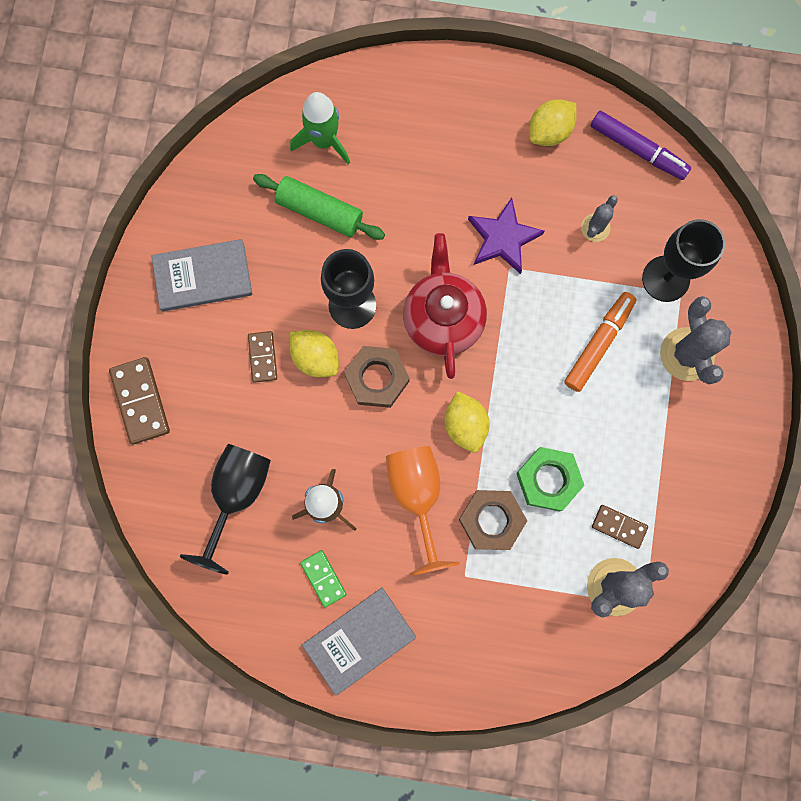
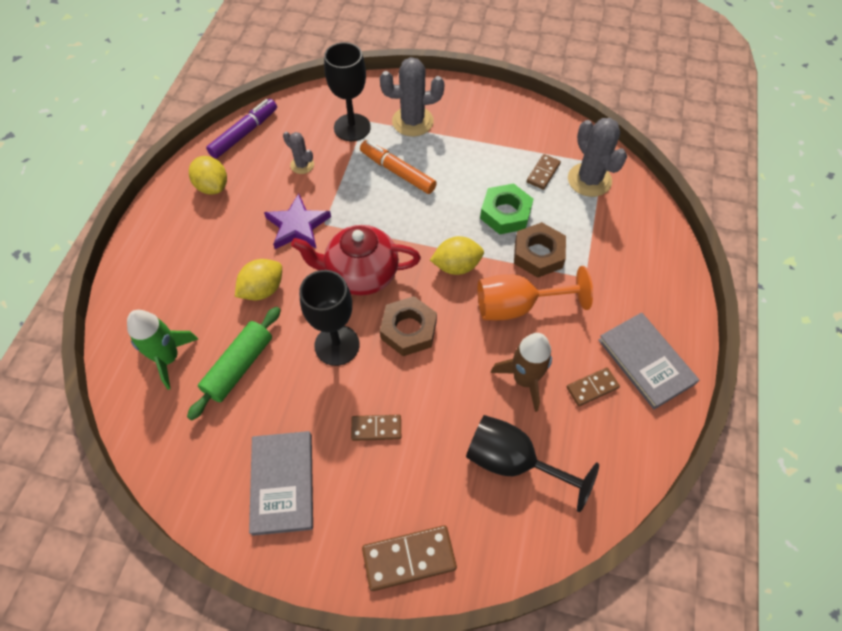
camera: 85 degrees left, 20 degrees down
yellow lemon [290,330,339,377] -> yellow lemon moved to [235,259,282,300]
green domino [300,550,347,607] -> brown domino [567,367,620,406]

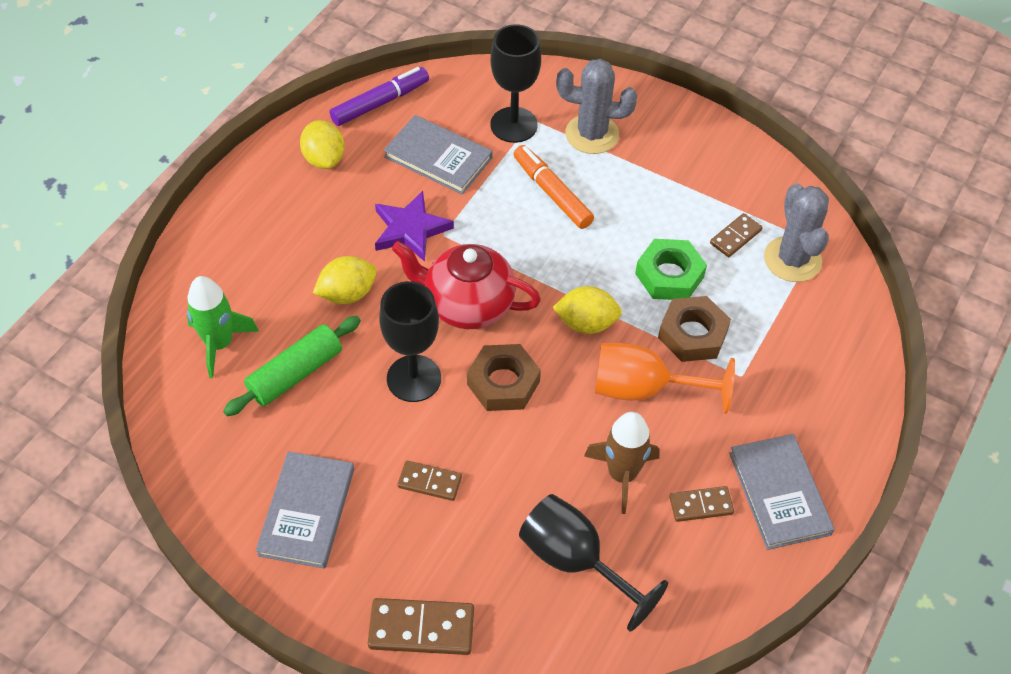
camera: 15 degrees right, 5 degrees down
grey cactus [283,132,314,174] -> grey book [384,115,493,195]

